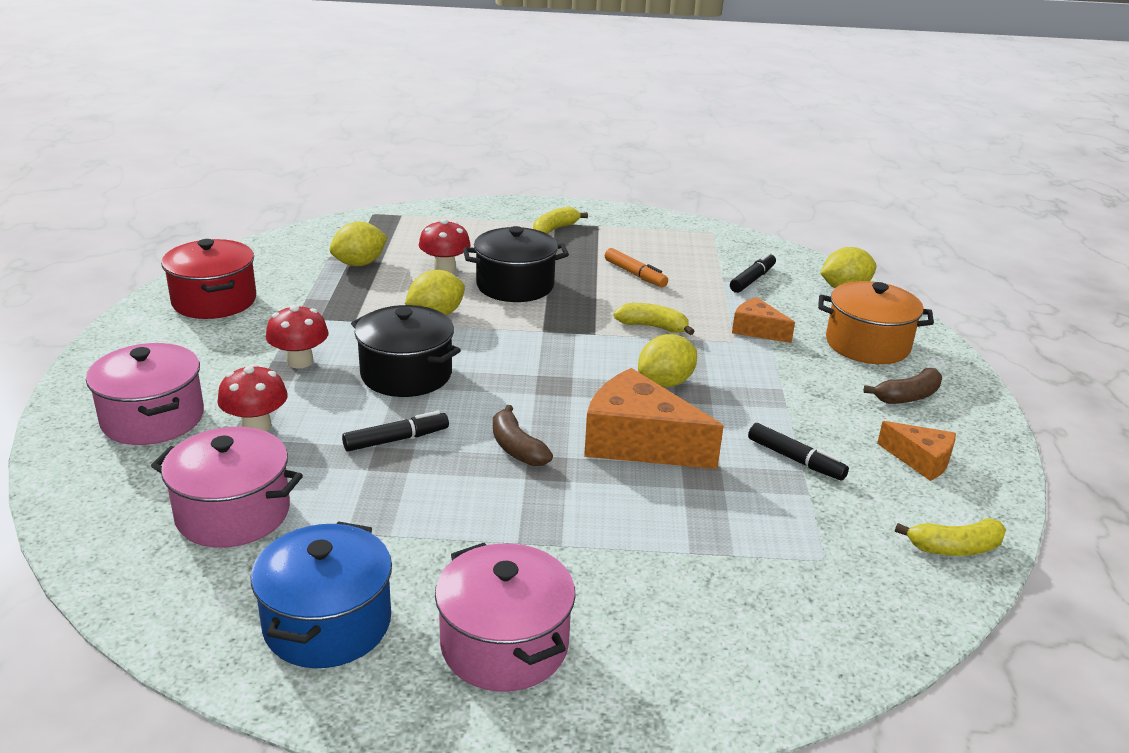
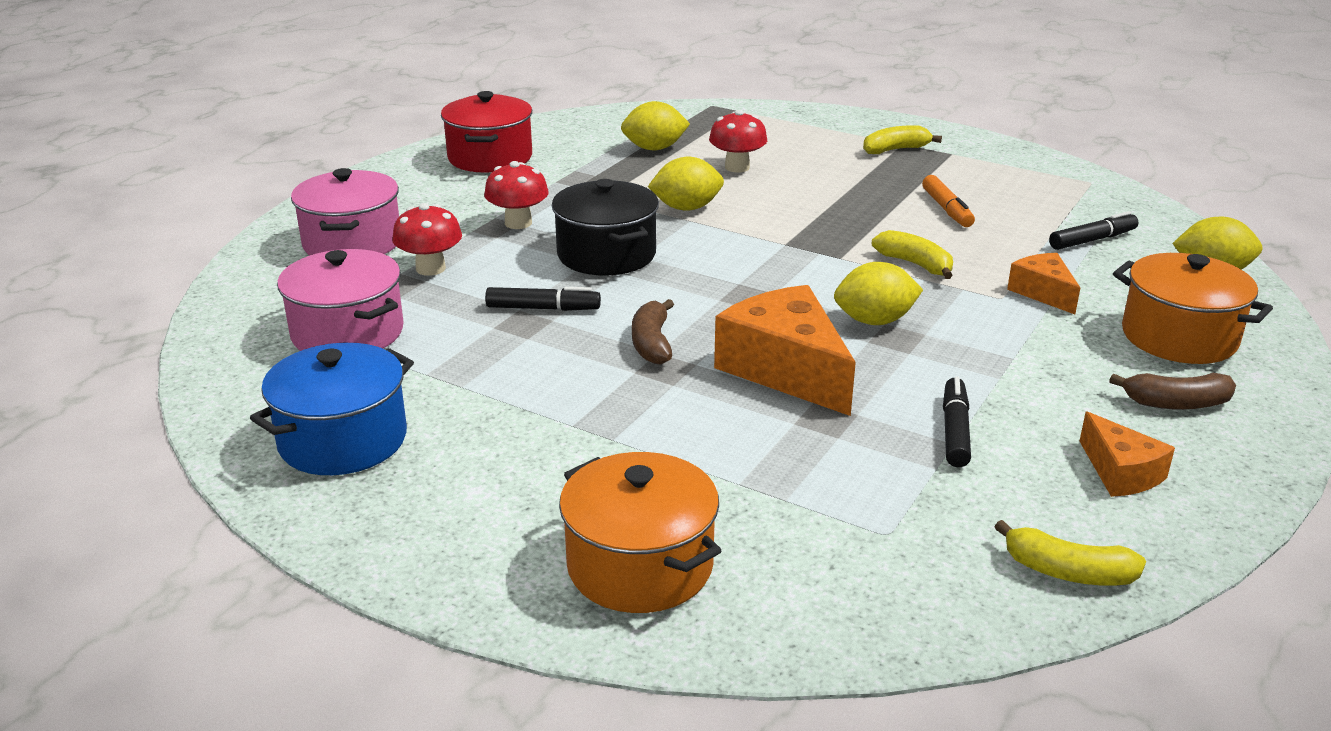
camera: 30 degrees right, 0 degrees up
pink pot [435,543,576,691] -> none
black pot [463,226,569,302] -> none
black marker [748,423,849,481] -> black marker turned 150 degrees counterclockwise [943,376,971,467]
none -> orange pot [559,452,721,613]

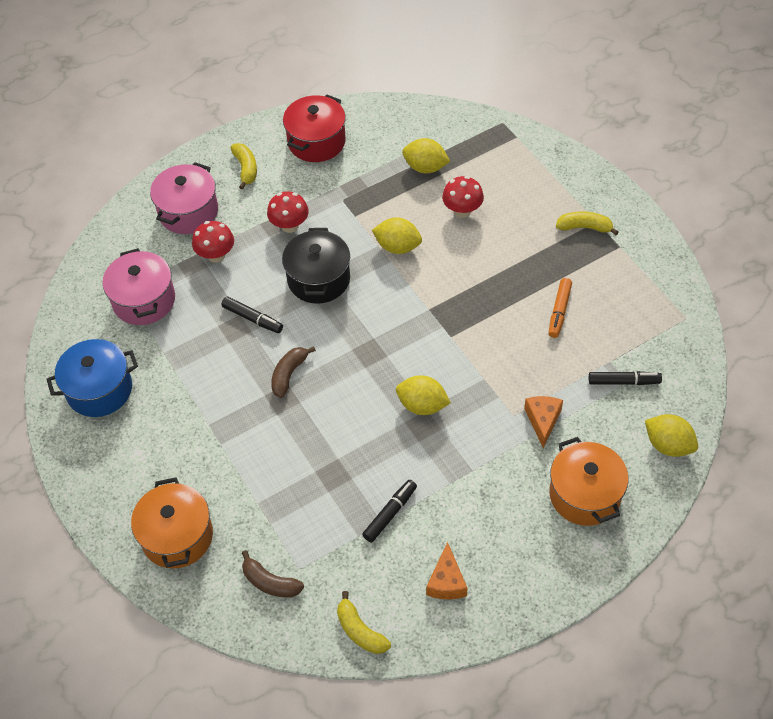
camera: 30 degrees right, 25 degrees up
orange cheese [714,285,856,416] -> none
yellow banana [872,230,953,279] -> yellow banana moved to [231,143,257,190]
brown banana [1109,373,1236,410] -> brown banana moved to [242,550,304,598]

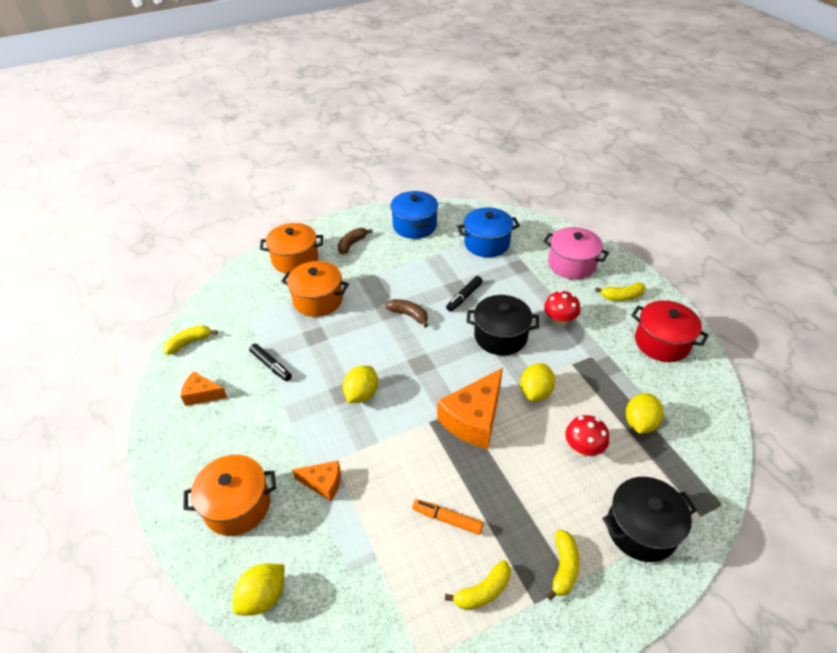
camera: 95 degrees right, 10 degrees down
pink pot [103,248,175,325] -> blue pot [457,207,520,257]
red mushroom [192,221,234,263] -> none
brown banana [242,550,304,598] -> brown banana moved to [338,228,373,254]
black marker [589,371,662,385] -> none
none -> orange pot [281,261,349,317]
none -> orange cheese [437,368,503,449]
none -> yellow banana [445,560,511,610]
none -> black pot [602,477,697,562]

